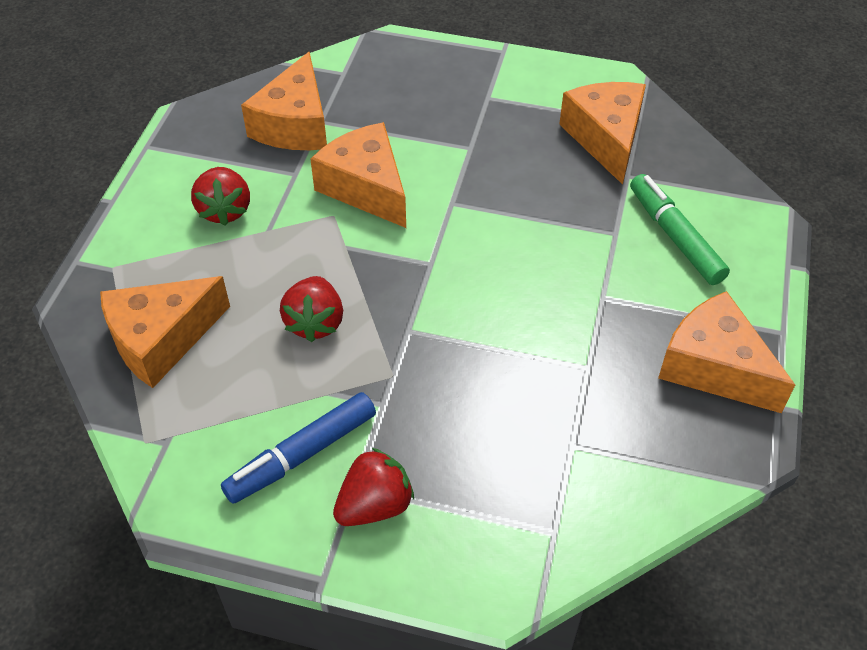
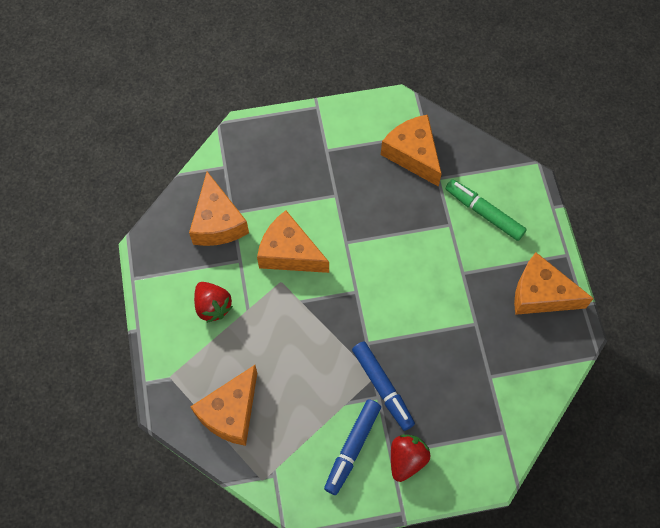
camera: 25 degrees left, 15 degrees up
red strawberry [280,276,343,342] -> none
none -> blue marker [352,342,415,431]

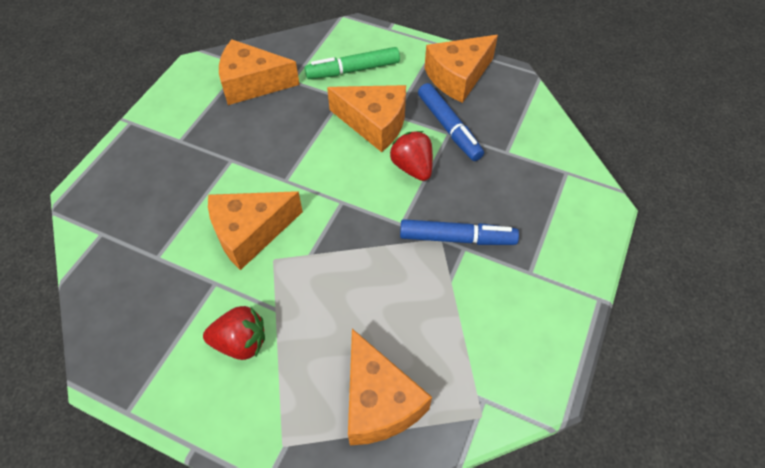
camera: 55 degrees left, 10 degrees down
orange cheese [189,172,249,246] -> orange cheese moved to [327,85,406,152]
blue marker [324,399,381,495] -> blue marker moved to [418,83,484,161]
red strawberry [391,434,430,482] -> red strawberry moved to [390,131,433,181]

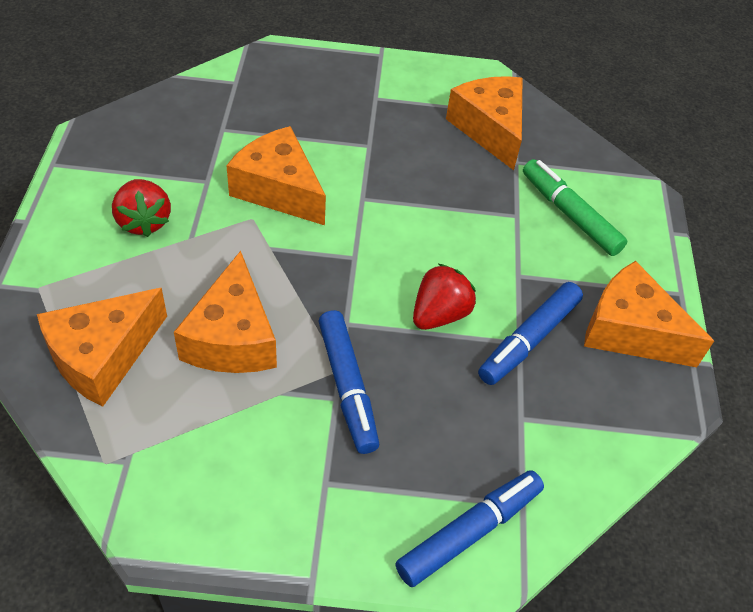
camera: 65 degrees right, 5 degrees down
orange cheese [327,85,406,152] -> orange cheese moved to [174,251,277,373]
none -> blue marker [395,470,544,587]

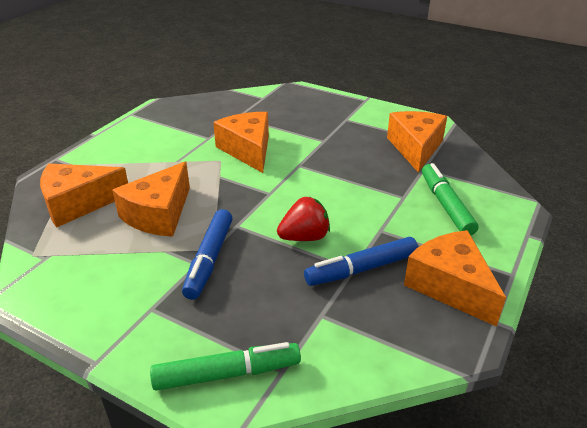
camera: 30 degrees right, 15 degrees down
red strawberry [112,179,171,237] -> none
blue marker [395,470,544,587] -> green marker [150,342,301,391]

